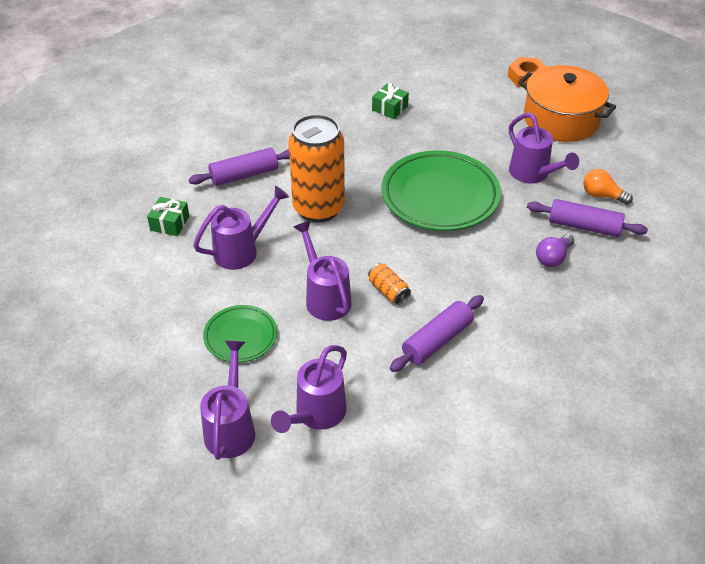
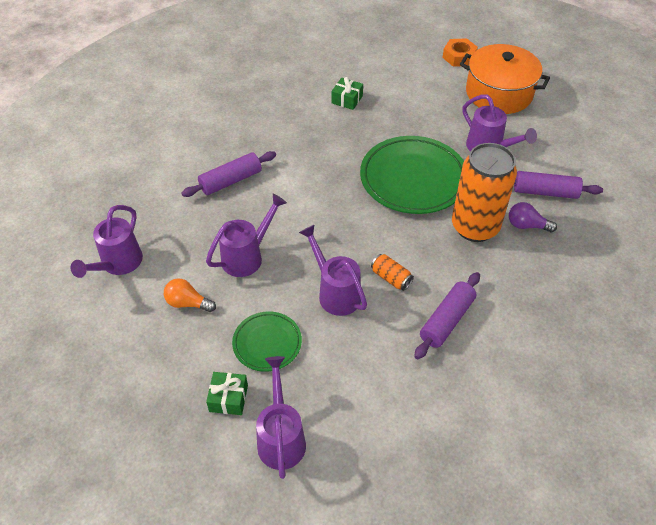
camera: 10 degrees left, 5 degrees up
green gift [147,197,189,236] -> green gift moved to [206,372,248,415]
purple watering can [271,345,347,433] -> purple watering can moved to [71,205,143,278]
orange can [288,114,345,223] -> orange can moved to [452,143,517,242]
purple light bulb [536,234,574,267] -> purple light bulb turned 75 degrees clockwise [509,202,557,232]
orange light bulb [583,169,633,205] -> orange light bulb moved to [164,278,216,312]

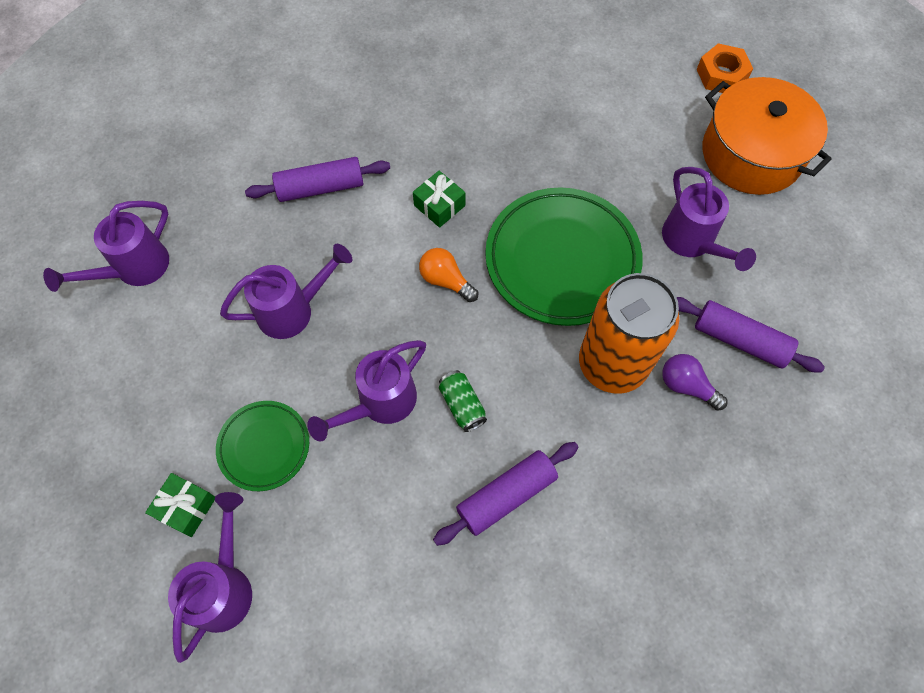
camera: 20 degrees right, 15 degrees up
orange light bulb [164,278,216,312] -> orange light bulb moved to [419,248,478,302]
purple watering can [299,225,367,316] -> purple watering can turned 120 degrees counterclockwise [307,340,426,442]
green gift [332,77,363,110] -> green gift moved to [413,170,465,228]
orange can [371,254,414,291] -> green can [439,370,487,432]

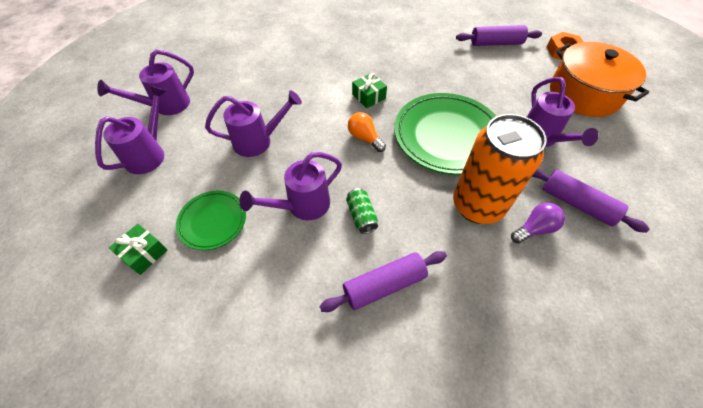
camera: 10 degrees right, 10 degrees down
purple watering can [168,492,252,663] -> purple watering can moved to [95,85,167,174]
purple rolling pin [245,157,390,202] -> purple rolling pin moved to [456,25,542,46]
purple light bulb [662,354,728,411] -> purple light bulb turned 105 degrees clockwise [511,203,565,243]

